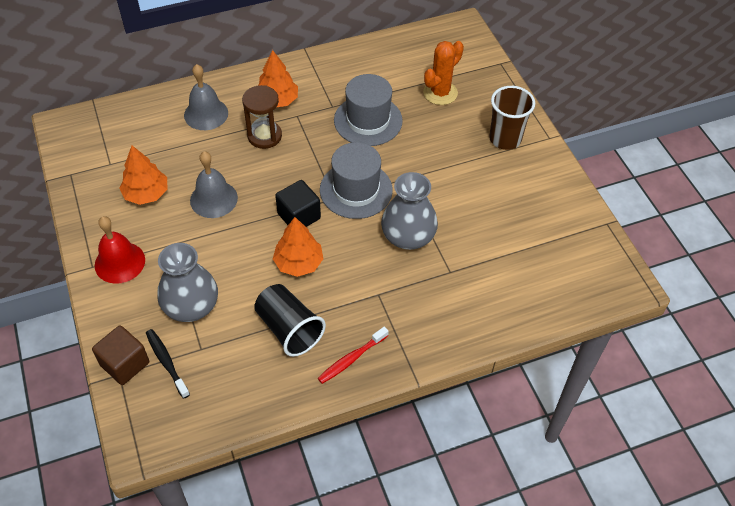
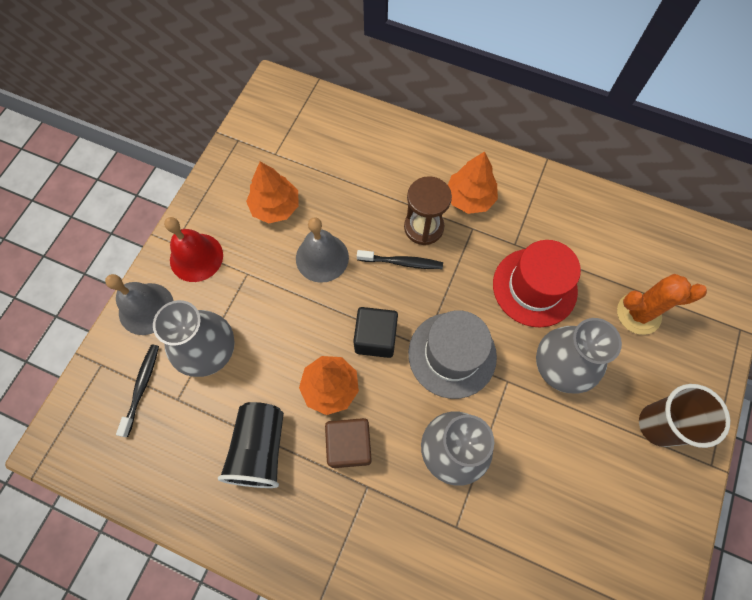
camera: 45 degrees right, 15 degrees up
brown cube [92,325,149,385] -> brown cube moved to [325,418,372,468]
grey bell [184,64,228,130] -> grey bell moved to [105,274,174,335]
red toothbrush [318,327,389,384] -> none
grey hat [334,74,403,146] -> red hat [493,240,581,327]
none -> black toothbrush [357,250,443,269]
none -> grey vase [536,318,622,393]

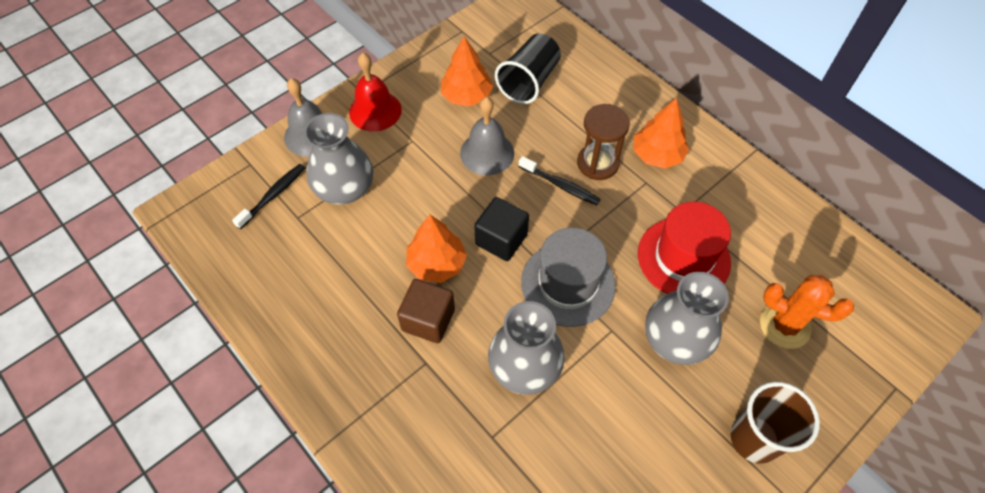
camera: 25 degrees right, 10 degrees down
black cup [218,402,284,488] -> black cup moved to [495,33,561,104]

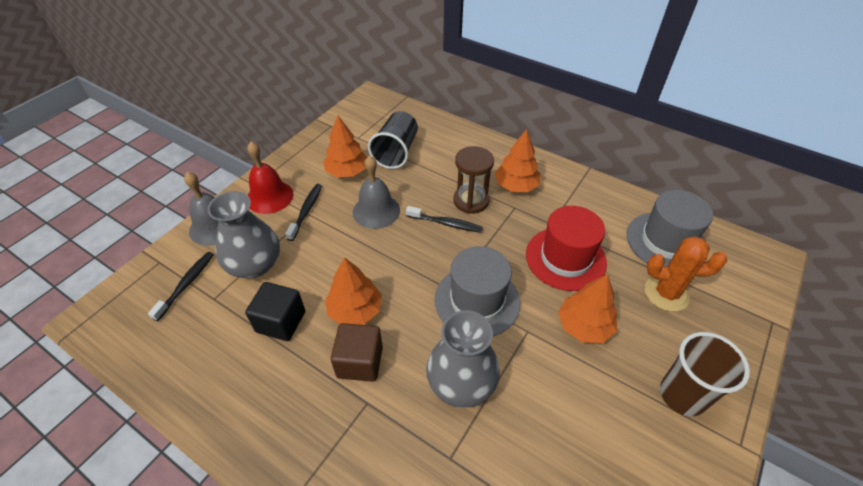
camera: 15 degrees left, 10 degrees down
black cube [474,197,529,261] -> black cube moved to [245,282,305,341]
grey vase [645,272,729,365] -> orange tree [558,274,617,343]
none -> black toothbrush [285,184,322,241]
none -> grey hat [627,190,713,266]

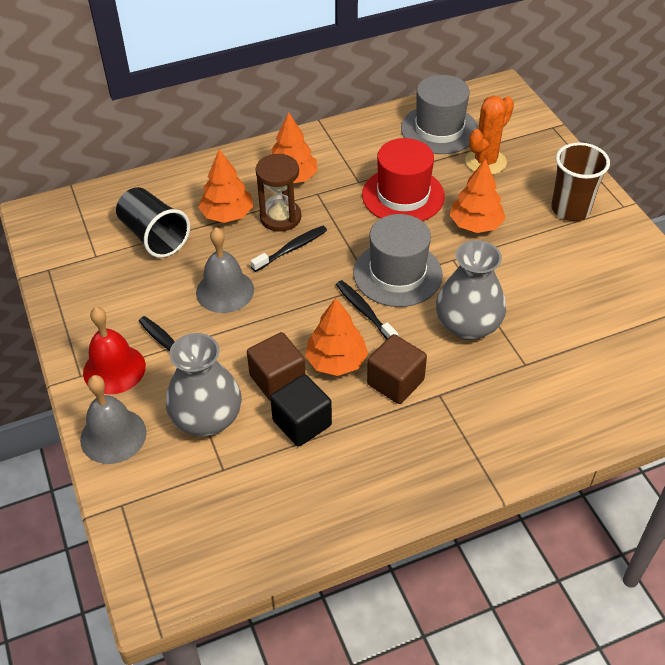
camera: 55 degrees left, 0 degrees up
black toothbrush [148,252,214,321] -> black toothbrush moved to [336,280,399,339]
orange tree [323,116,367,177] -> orange tree moved to [198,149,253,223]
none -> brown cube [247,332,305,401]

